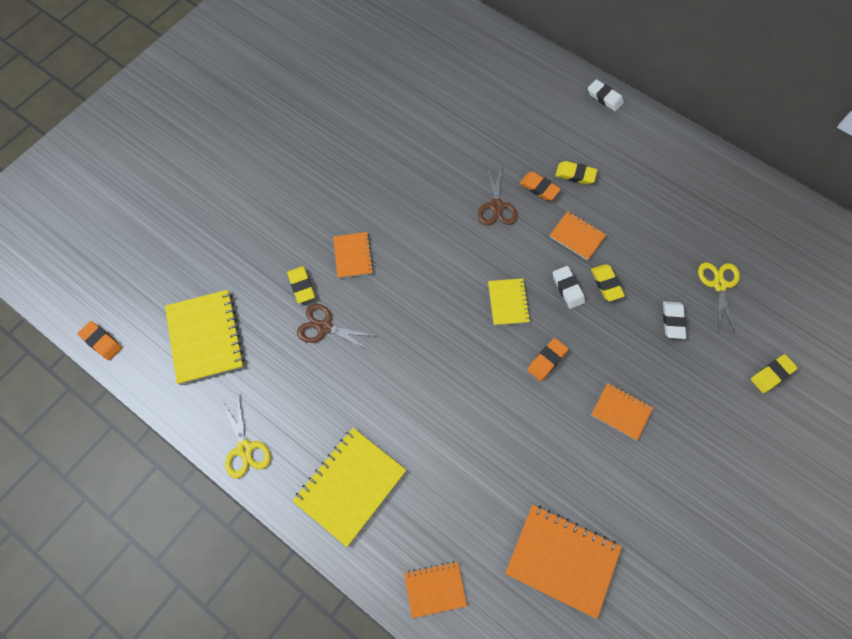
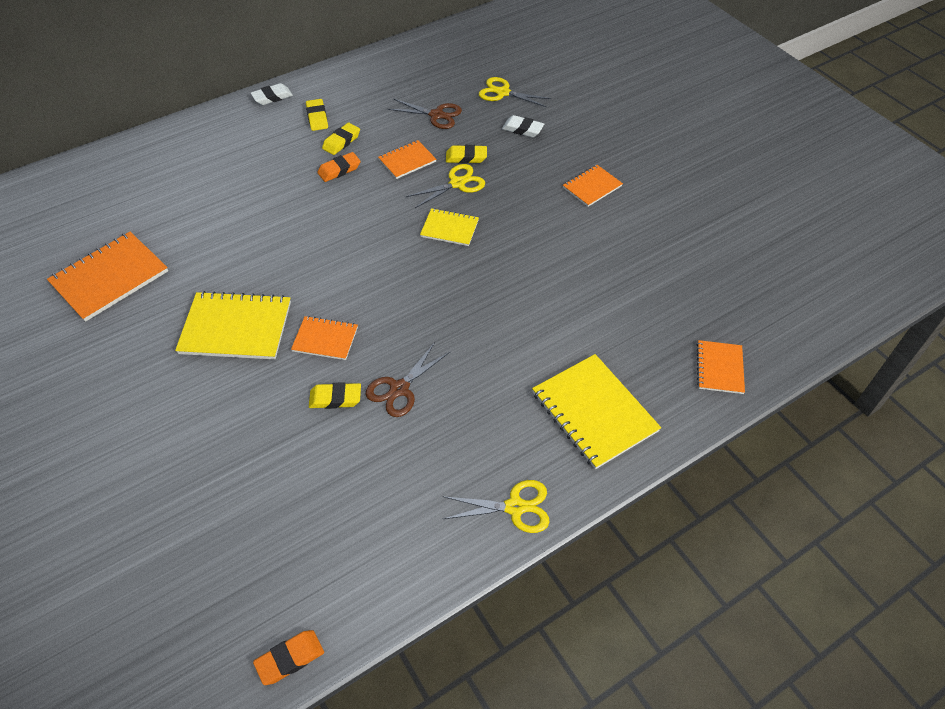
camera: 70 degrees left, 15 degrees down
yellow notebook [165,290,245,385] -> yellow notebook moved to [175,291,291,360]
brown scissors [478,164,517,225] -> brown scissors moved to [388,99,462,129]
orange notebook [505,505,622,619] -> orange notebook moved to [47,232,168,322]
orange eraser [527,338,568,381] -> none
white eraser [553,266,585,309] -> yellow scissors [406,164,485,208]
yellow eraser [751,354,798,393] -> yellow eraser moved to [306,99,328,131]

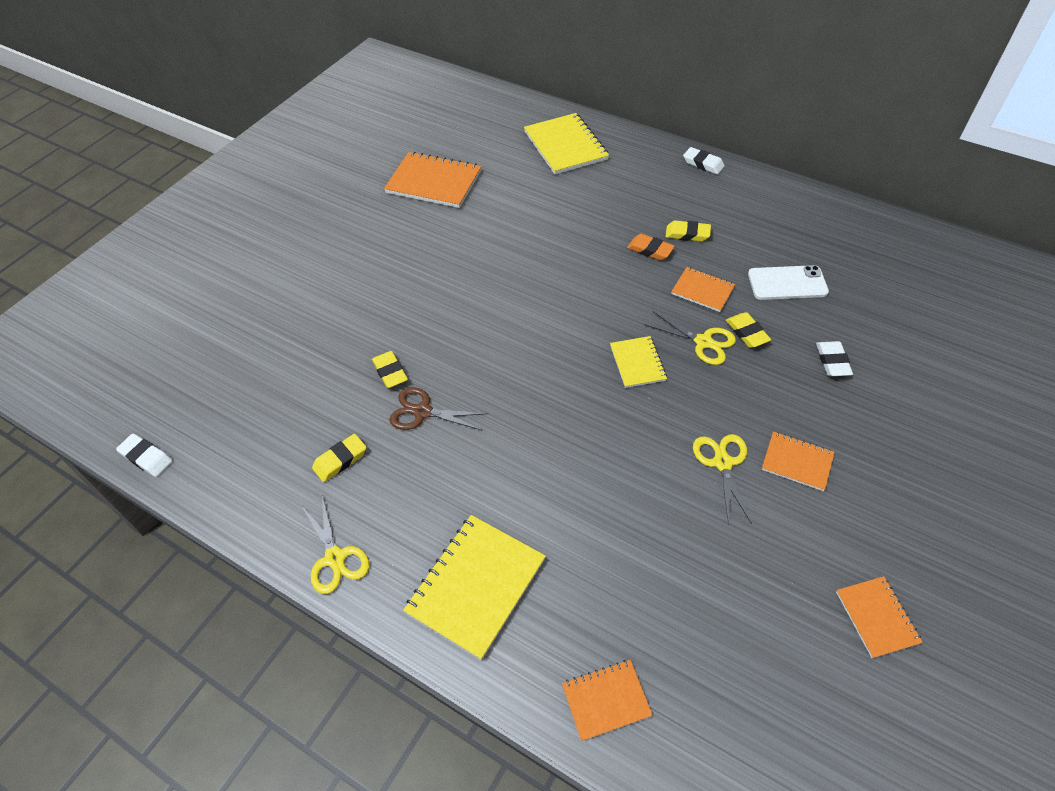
camera: 65 degrees right, 0 degrees up
yellow notebook [175,291,291,360] -> yellow notebook moved to [524,113,609,174]
orange eraser [253,630,324,685] -> white eraser [116,434,172,477]
orange notebook [291,316,358,360] -> orange notebook moved to [836,576,923,658]
yellow eraser [306,99,328,131] -> yellow eraser moved to [312,434,366,482]
brown scissors [388,99,462,129] -> white phone [748,265,829,300]
yellow scissors [479,77,552,107] -> yellow scissors moved to [693,434,752,525]

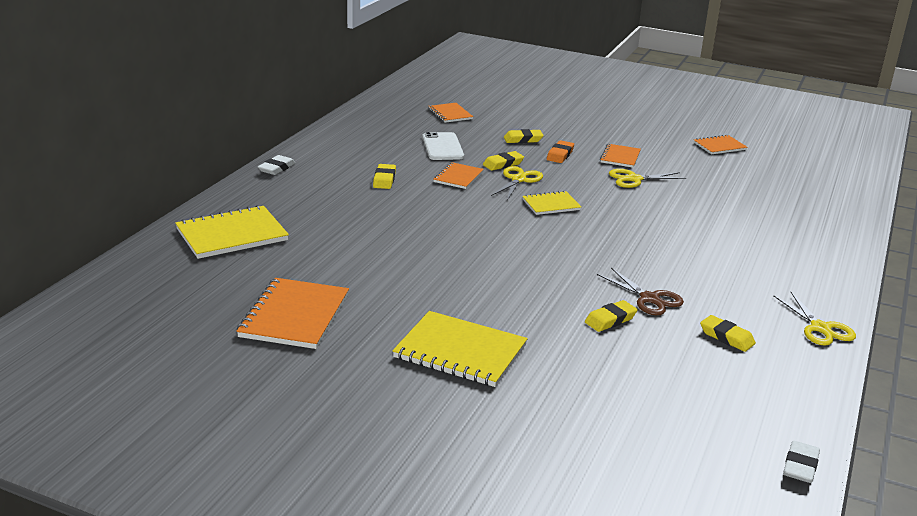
camera: 100 degrees left, 25 degrees down
yellow scissors [301,495,369,594] -> yellow scissors turned 105 degrees clockwise [773,292,856,346]
brown scissors [389,387,488,431] -> brown scissors turned 45 degrees counterclockwise [597,268,684,315]
yellow notebook [403,515,546,660] -> yellow notebook moved to [392,311,528,387]
orange notebook [562,660,653,741] -> orange notebook moved to [429,103,473,123]
orange eraser [627,234,675,260] -> orange eraser moved to [547,140,574,163]
white eraser [816,341,853,376] -> yellow eraser [504,129,544,143]

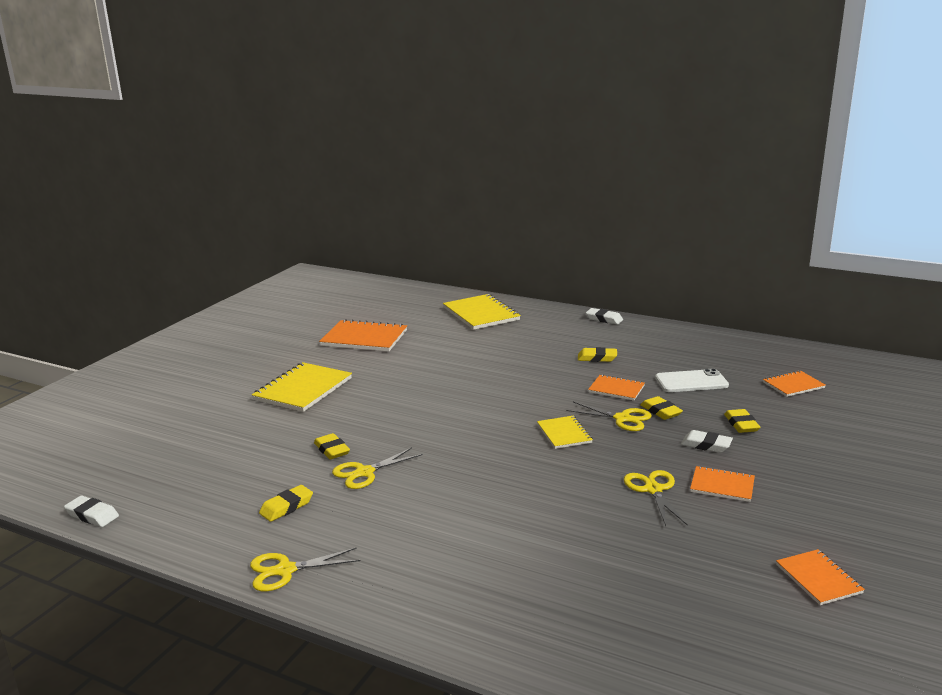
camera: 95 degrees right, 5 degrees down
orange eraser [547,140,574,163] -> white eraser [681,430,733,453]
brown scissors [597,268,684,315] -> yellow scissors [332,447,422,489]

